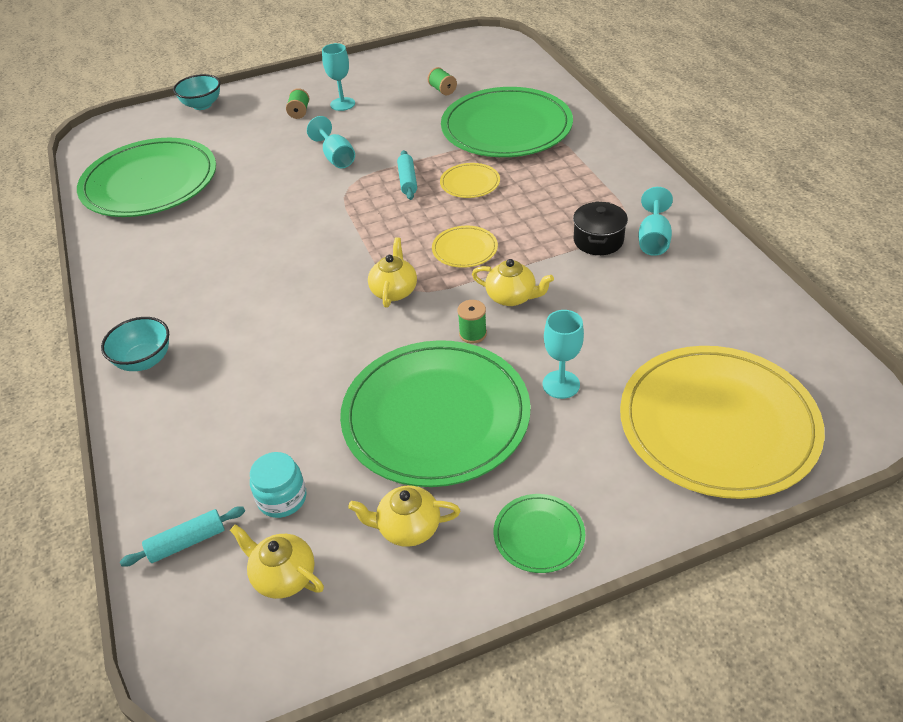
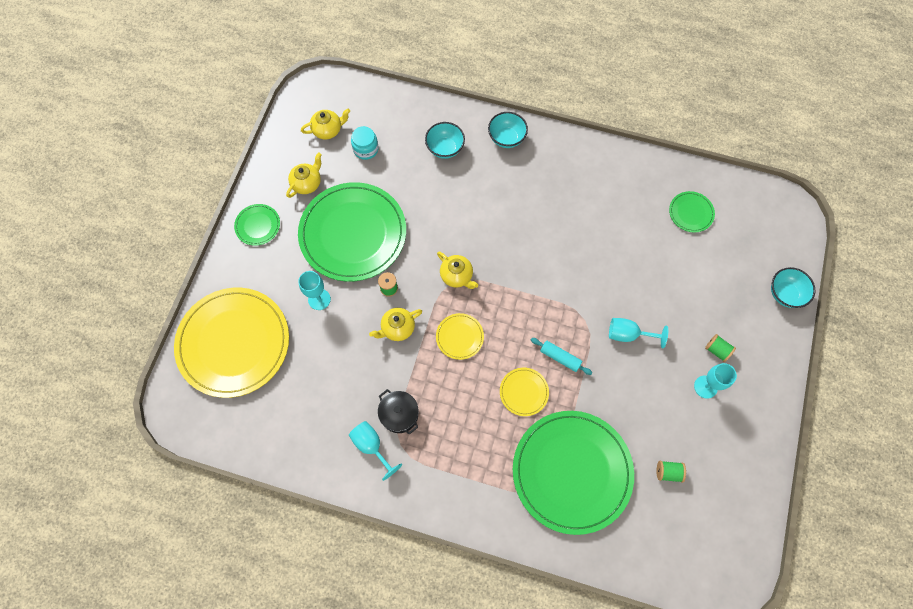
camera: 125 degrees right, 25 degrees up
green plate [77,138,216,217] -> green plate [669,191,715,232], size x0.43
turquoise rolling pin [120,506,245,567] -> none
none -> turquoise bowl [425,122,465,159]

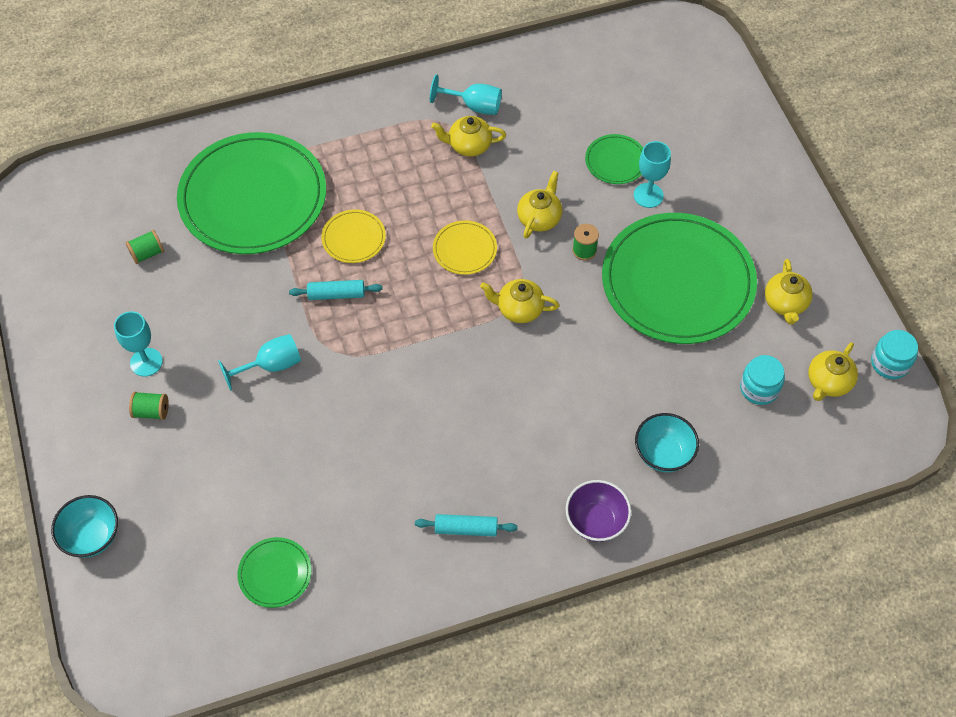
camera: 145 degrees right, 10 degrees down
yellow plate [174,288,289,398] -> none
green plate [234,204,280,246] -> green plate moved to [585,134,643,184]
black pot [378,389,418,435] -> yellow teapot [431,116,506,157]
turquoise bowl [488,112,528,148] -> purple bowl [565,480,631,542]
none -> turquoise rolling pin [415,514,518,537]
none -> turquoise jar [871,330,918,379]

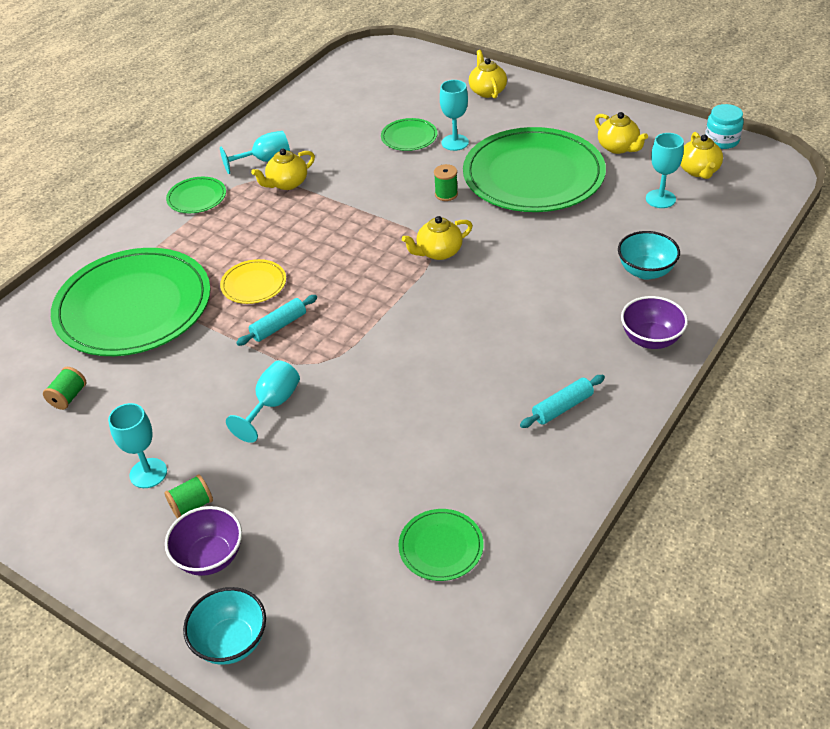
camera: 35 degrees left, 15 degrees down
yellow plate [433,220,497,275] -> none
yellow teapot [517,171,562,238] -> yellow teapot moved to [469,50,507,99]
turquoise jar [740,355,785,405] -> turquoise goblet [646,133,684,208]
none -> purple bowl [165,506,242,576]
none -> green plate [166,177,226,213]

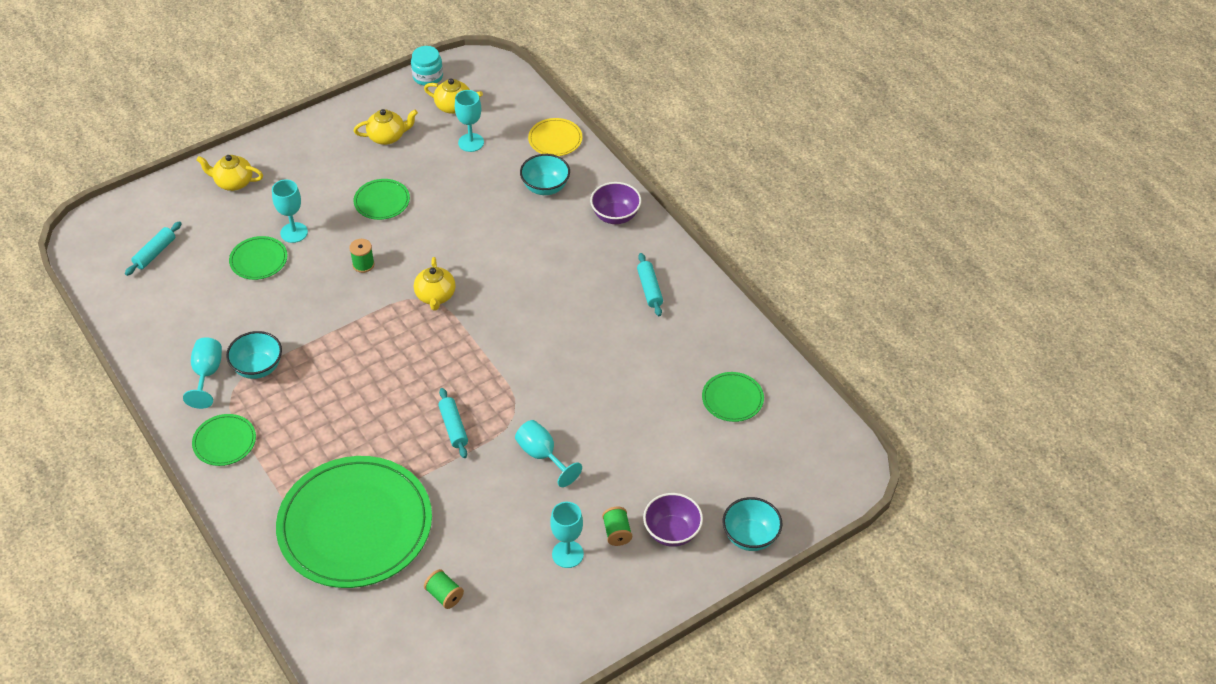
camera: 70 degrees left, 5 degrees up
yellow plate [220,259,286,304] -> yellow plate moved to [528,118,583,156]
yellow teapot [251,149,315,190] -> turquoise bowl [226,331,282,379]
green plate [463,127,606,212] -> green plate [354,179,410,220], size x0.43
none -> turquoise rolling pin [125,221,182,276]

